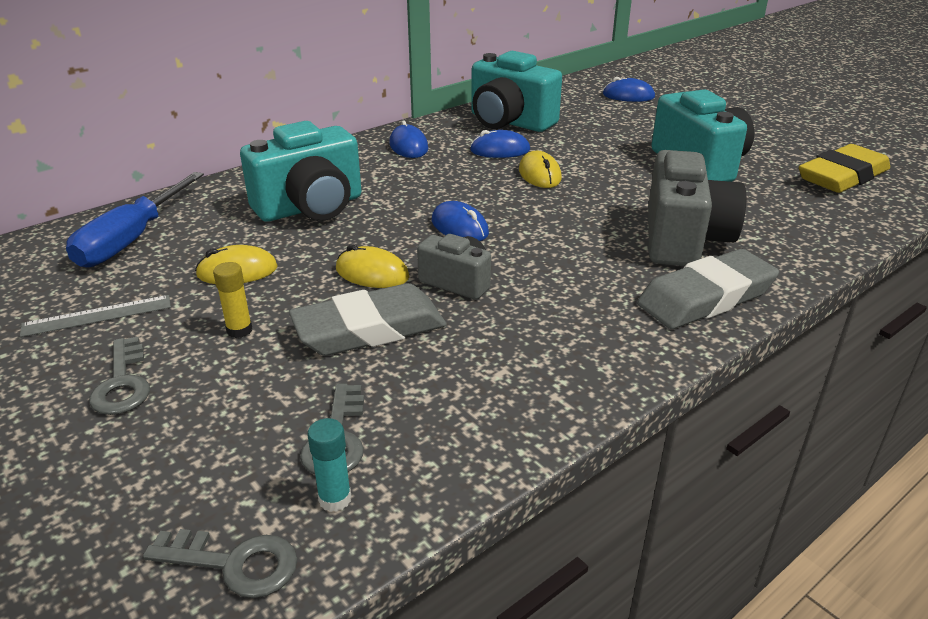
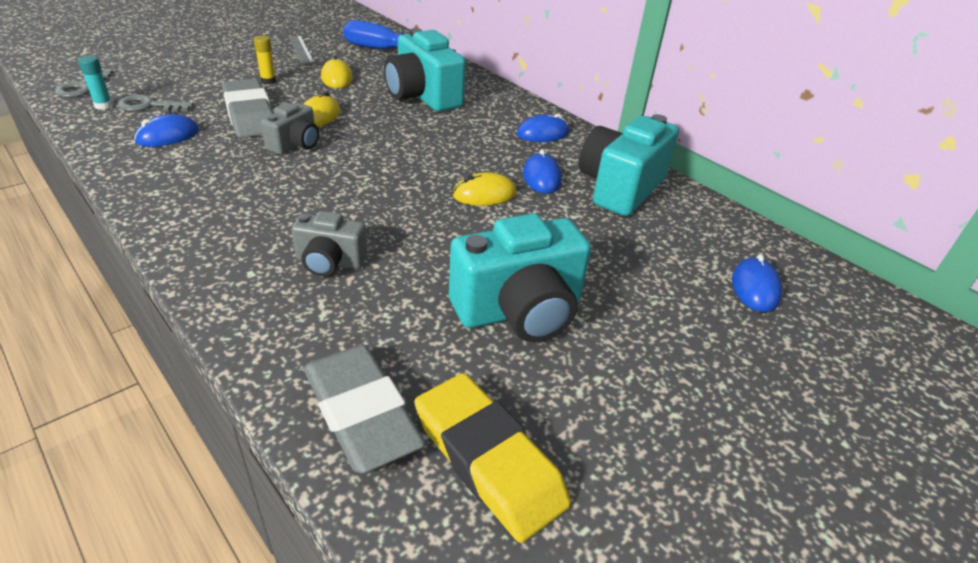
camera: 85 degrees right, 5 degrees up
grey key [89,337,150,415] -> none
blue mouse [432,201,489,241] -> blue mouse moved to [134,114,199,147]
grey eraser [637,249,779,329] -> grey eraser moved to [304,344,426,474]
grey camera [648,150,746,266] -> grey camera [292,211,367,276], size x0.56

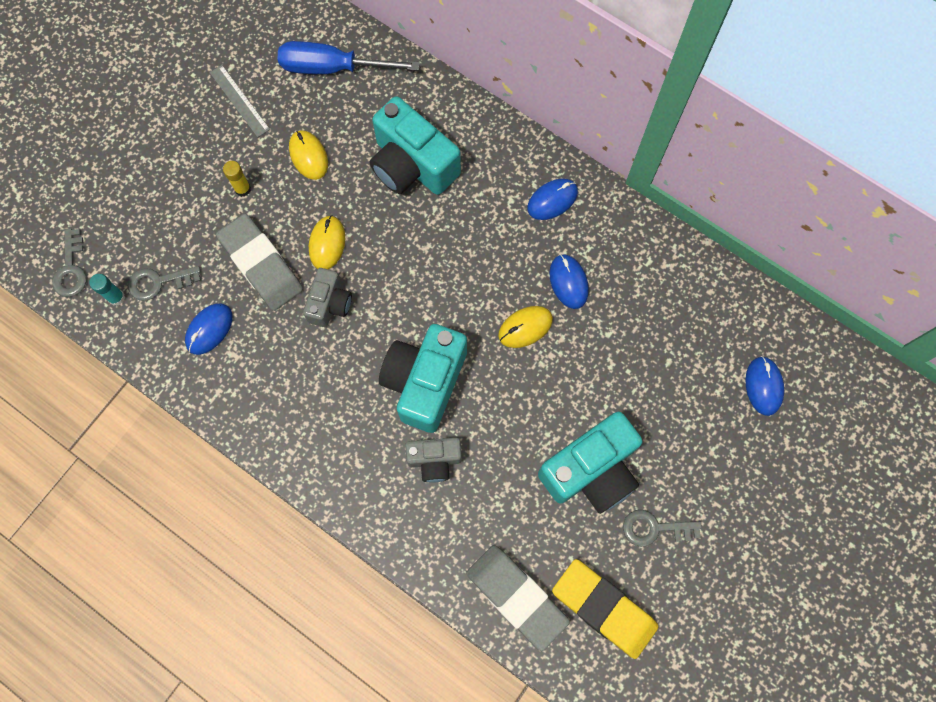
camera: 10 degrees left, 35 degrees up
turquoise camera [579,114,679,216] -> turquoise camera moved to [379,324,467,433]
none -> grey key [623,510,702,547]

